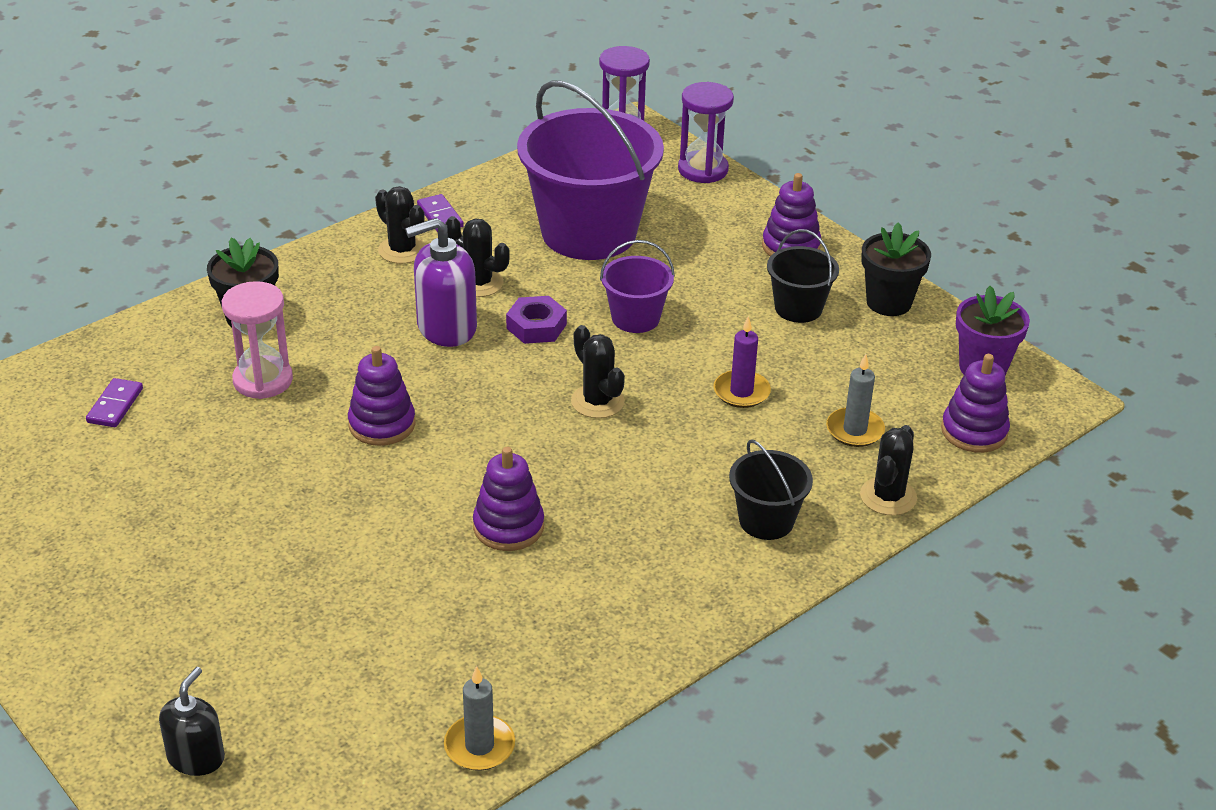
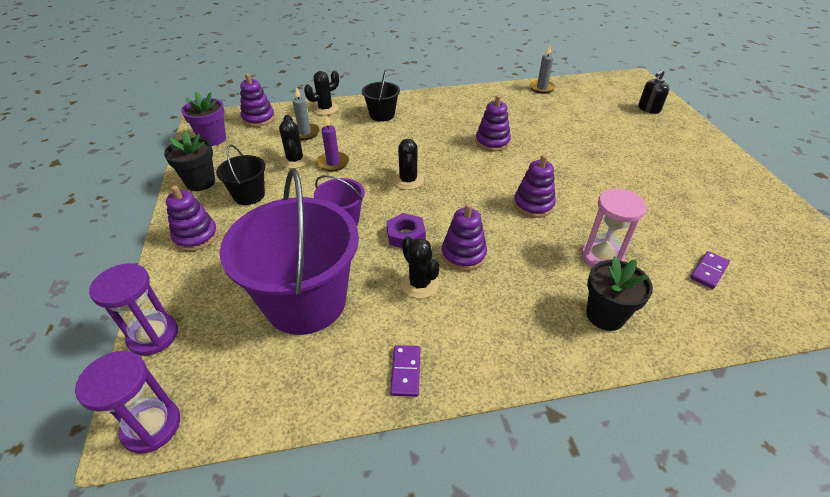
camera: 150 degrees left, 5 degrees up
black cactus [375,186,426,264] -> black cactus moved to [279,115,310,169]
purple soap dispenser [405,218,477,347] -> purple stacking toy [441,203,487,271]

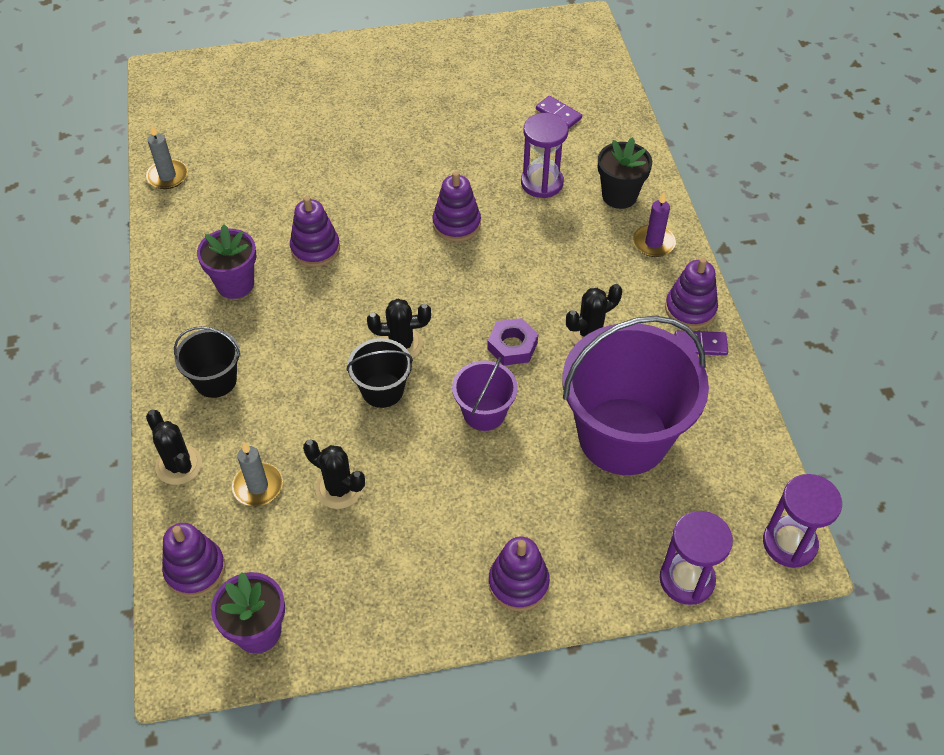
camera: 90 degrees left, 10 degrees up
black flower pot [164,131,215,191] -> none
black bucket [216,145,266,205] -> black bucket moved to [346,338,413,408]
black cactus [279,115,310,169] -> black cactus turned 45 degrees clockwise [303,440,365,509]
purple candle [317,115,349,171] -> purple candle moved to [633,192,676,257]
purple stacking toy [441,203,487,271] -> purple stacking toy moved to [665,258,718,329]
pink hourglass [581,189,646,267] -> purple hourglass [521,113,569,198]
black soap dispenser [638,69,670,114] -> none
none -> purple flower pot [197,225,256,299]

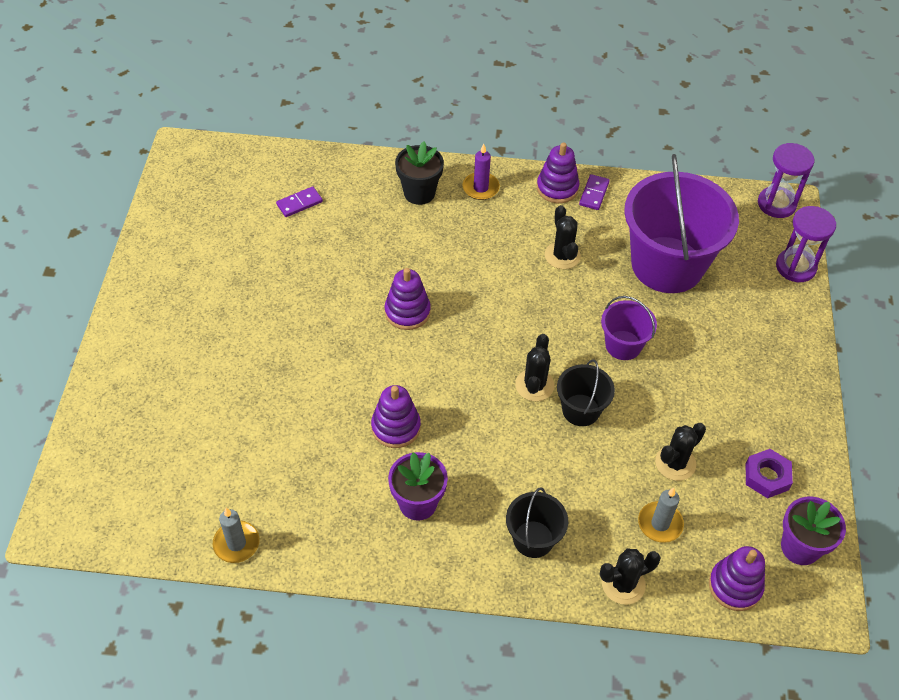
camera: 75 degrees left, 0 degrees up
purple nut [487,318,538,366] -> purple nut moved to [746,449,793,498]
purple stacking toy [488,537,550,611] -> none
purple hourglass [521,113,569,198] -> none

